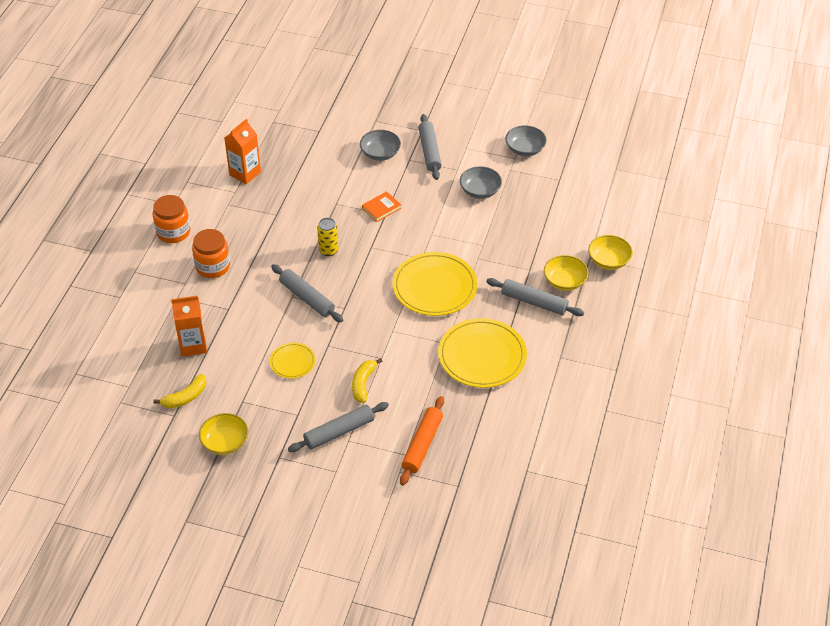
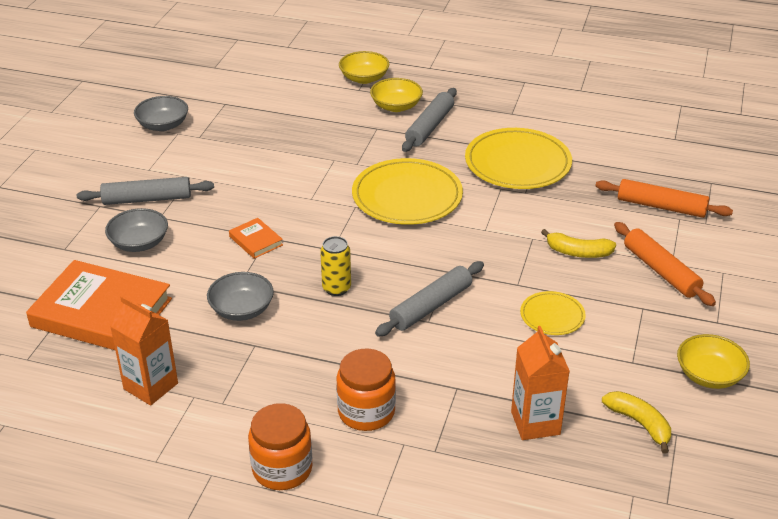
camera: 90 degrees left, 10 degrees down
grey rolling pin [288,402,389,452] -> orange rolling pin [614,222,716,306]
grey bowl [460,166,502,199] -> grey bowl moved to [207,272,274,321]
none -> orange book [26,260,172,350]

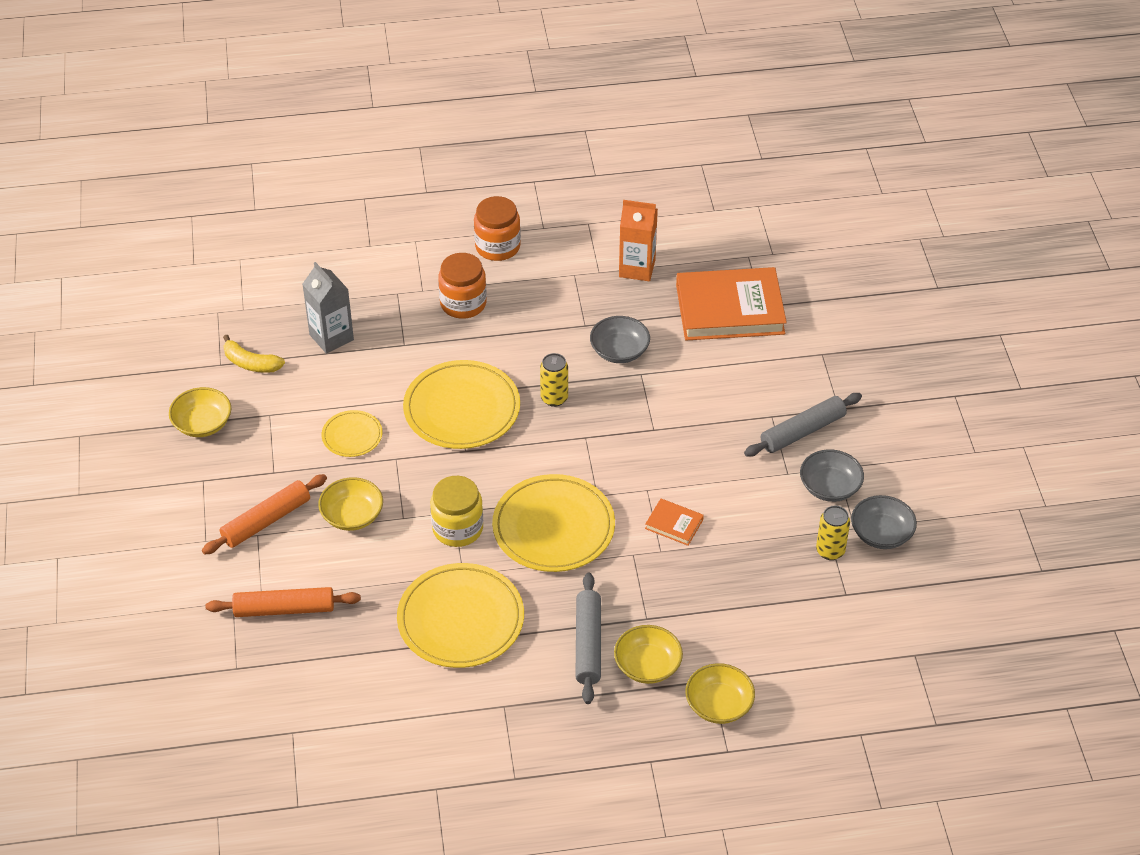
camera: 155 degrees right, 10 degrees up
grey bowl [105,208,168,252] -> grey bowl moved to [800,449,864,502]
orange book [229,218,283,259] -> orange book moved to [645,499,704,546]
grey rolling pin [375,261,484,336] -> yellow plate [403,360,520,449]
orange carton [511,326,570,440] -> grey carton [302,262,354,354]
yellow banana [541,229,616,258] -> yellow bowl [318,477,383,531]
orange rolling pin [614,222,716,306] -> orange rolling pin turned 75 degrees counterclockwise [202,474,327,555]
none -> yellow jar [430,476,483,547]
none -> yellow can [816,506,850,560]

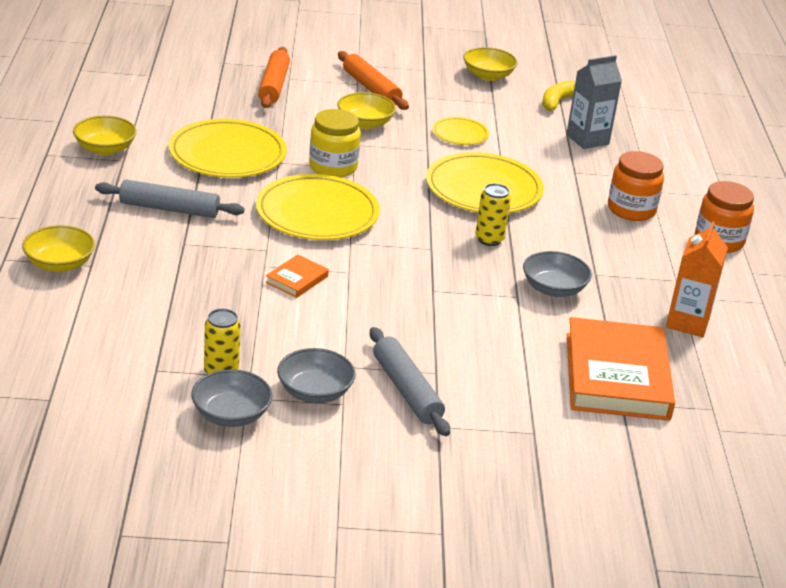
camera: 95 degrees right, 15 degrees down
yellow bowl [614,625,683,684] -> yellow bowl moved to [73,116,137,155]

